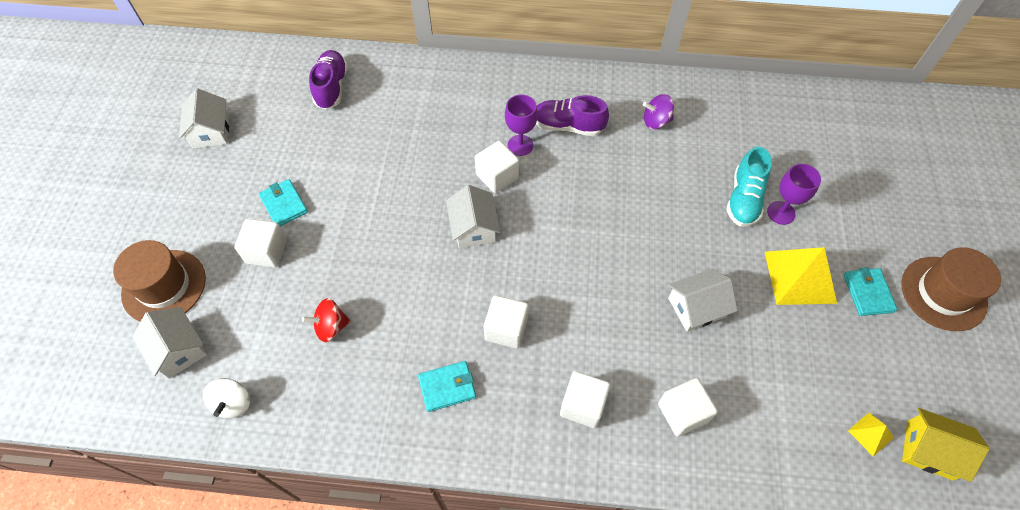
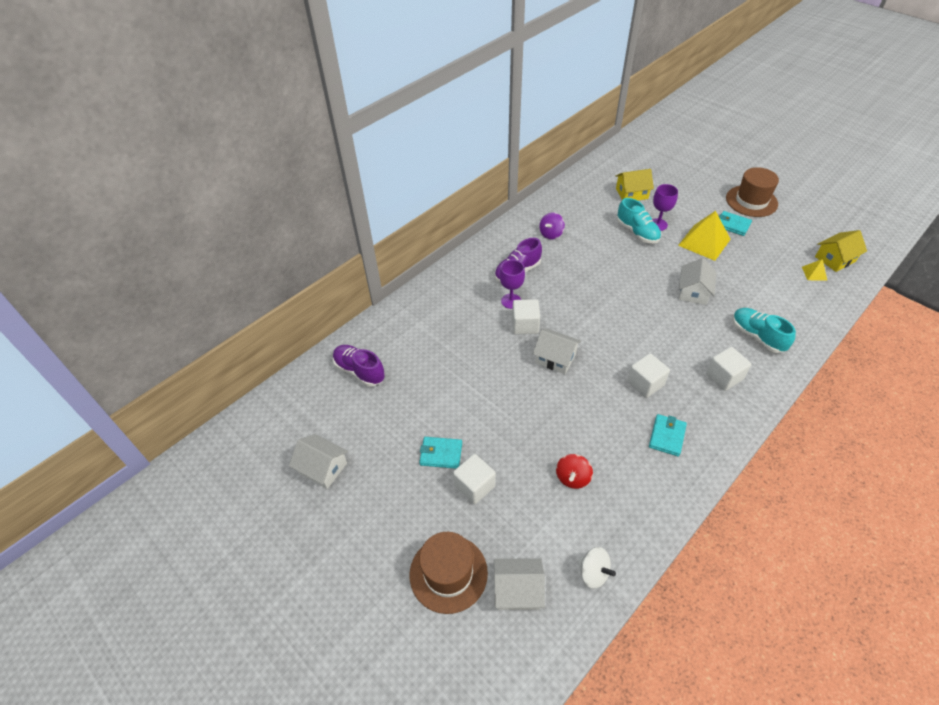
camera: 50 degrees left, 10 degrees down
white cube [658,378,718,437] -> turquoise shoe [732,308,796,353]
none -> yellow house [616,169,654,201]

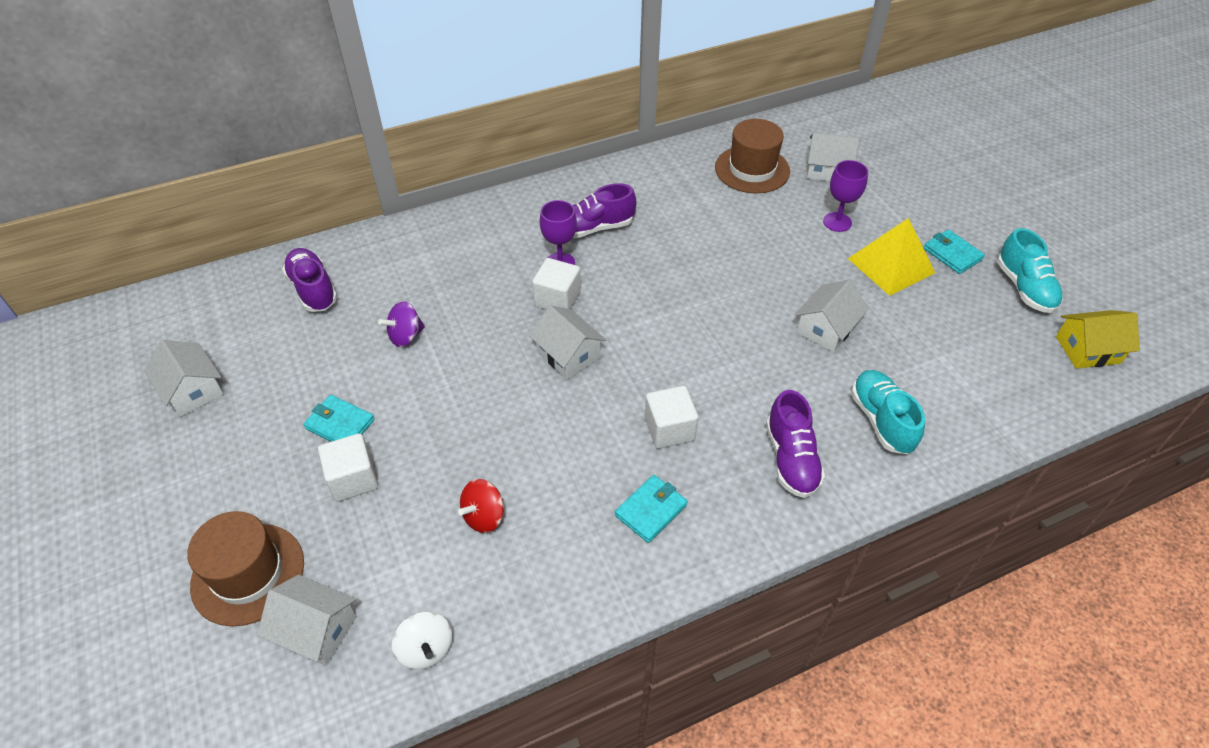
camera: 20 degrees right, 0 degrees up
purple spinning top [539,212,565,240] -> purple spinning top moved to [378,301,425,347]
yellow house [616,169,654,201] -> white house [807,132,860,181]
turquoise shoe [617,198,661,244] -> turquoise shoe moved to [997,228,1063,313]
white cube [706,347,752,391] -> purple shoe [766,390,825,498]
brown hat [726,167,779,217] -> brown hat moved to [715,119,790,193]
yellow pyramid [802,259,827,280] -> none

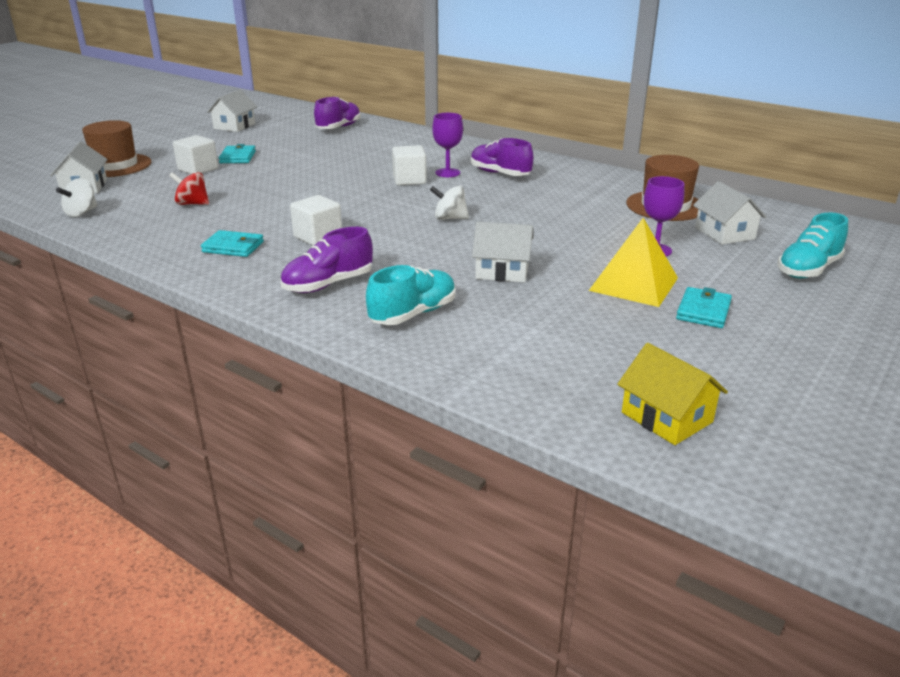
camera: 60 degrees right, 20 degrees down
purple spinning top [378,301,425,347] -> none
white house [529,305,606,380] -> none
turquoise shoe [997,228,1063,313] -> turquoise shoe moved to [777,212,848,278]
none -> white spinning top [430,185,469,220]

